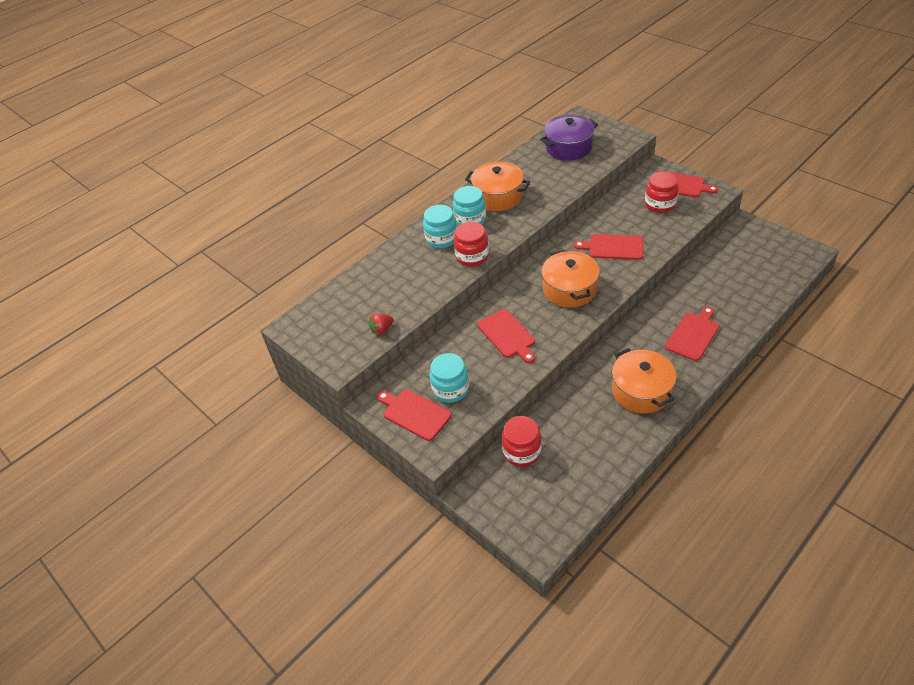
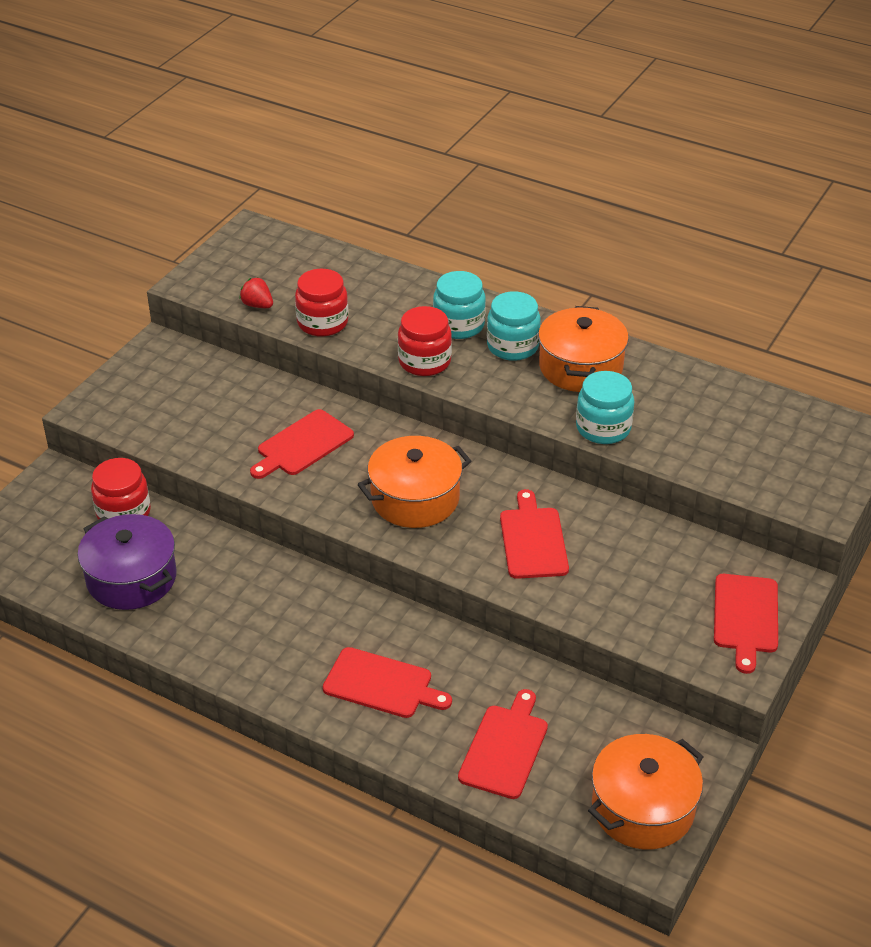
camera: 70 degrees right, 5 degrees down
red cutting board [377,389,452,441] -> red cutting board moved to [458,689,548,799]
turquoise jar [430,353,469,403] -> turquoise jar moved to [576,371,634,444]
purple pot [540,115,598,161] -> purple pot moved to [77,514,177,610]
orange pot [612,348,676,413] -> orange pot moved to [588,734,704,850]
red jar [645,172,679,213] -> red jar moved to [295,269,348,337]

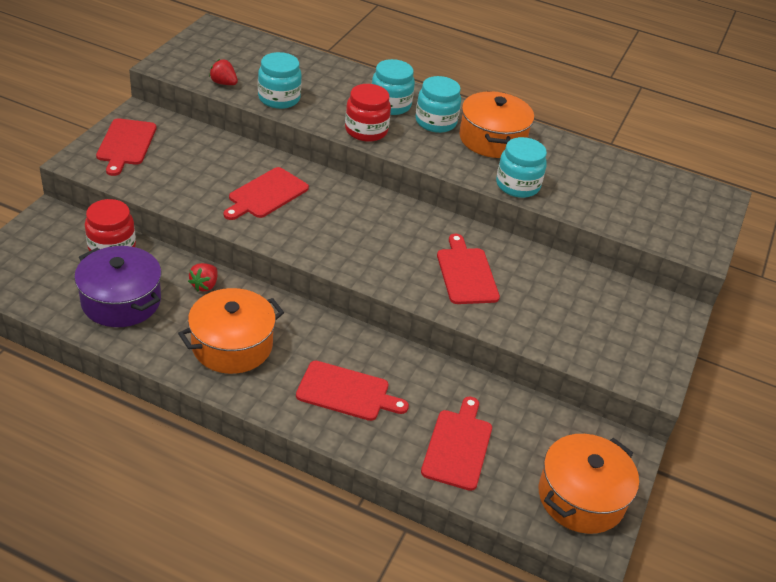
camera: 10 degrees left, 0 degrees up
red jar [295,269,348,337] -> turquoise jar [258,52,302,109]
orange pot [358,436,471,528] -> orange pot moved to [178,288,284,374]
red cutting board [714,574,778,674] -> red cutting board moved to [96,118,157,176]
none -> red strawberry [188,263,218,292]

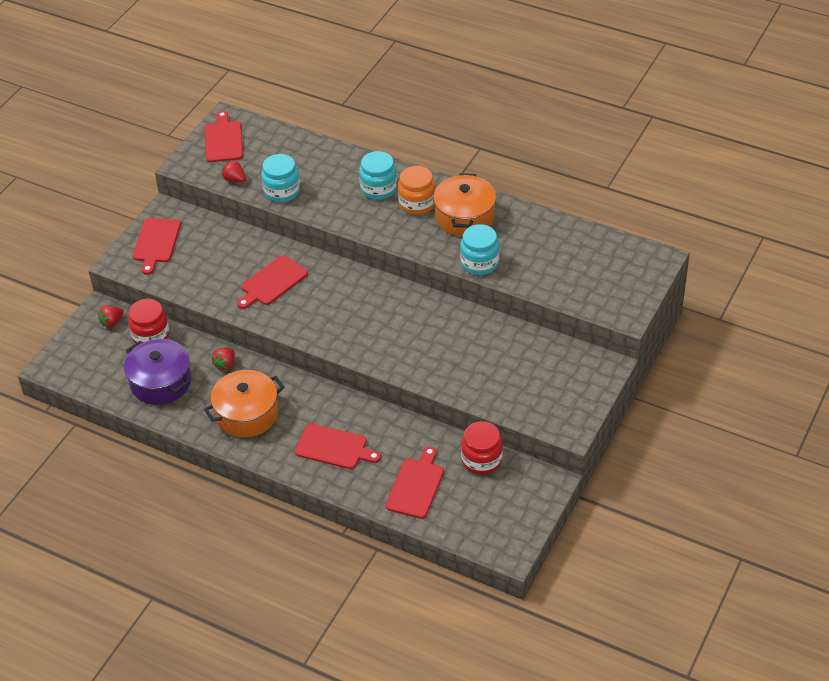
camera: 10 degrees right, 5 degrees up
red jar [345,84,391,142] -> red jar moved to [461,421,503,475]
turquoise jar [416,76,461,133] -> orange jar [398,166,435,215]
red cutting board [437,234,500,304] -> red cutting board moved to [205,111,243,162]
orange pot [539,434,639,534] -> none
none -> red strawberry [98,305,124,327]

